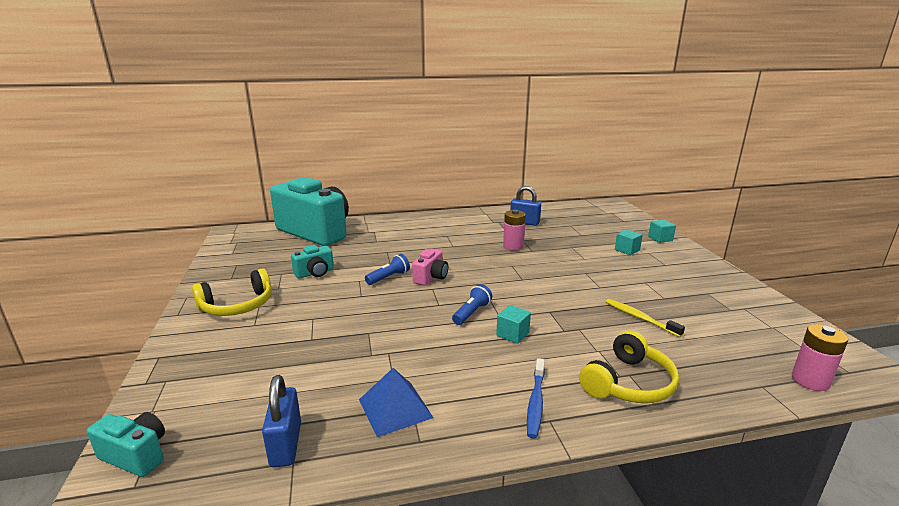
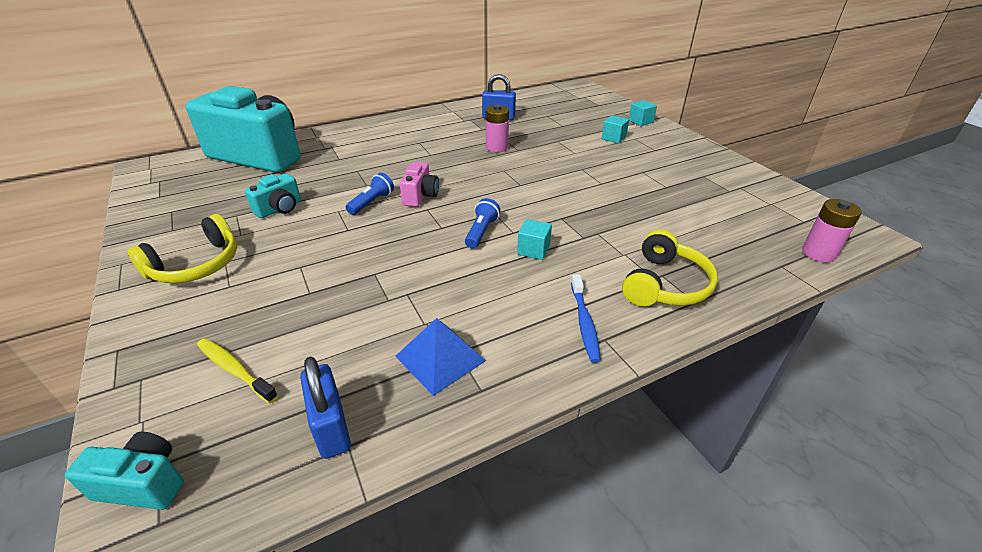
camera: 15 degrees left, 15 degrees up
yellow toothbrush [606,299,685,337] -> yellow toothbrush moved to [197,338,278,403]

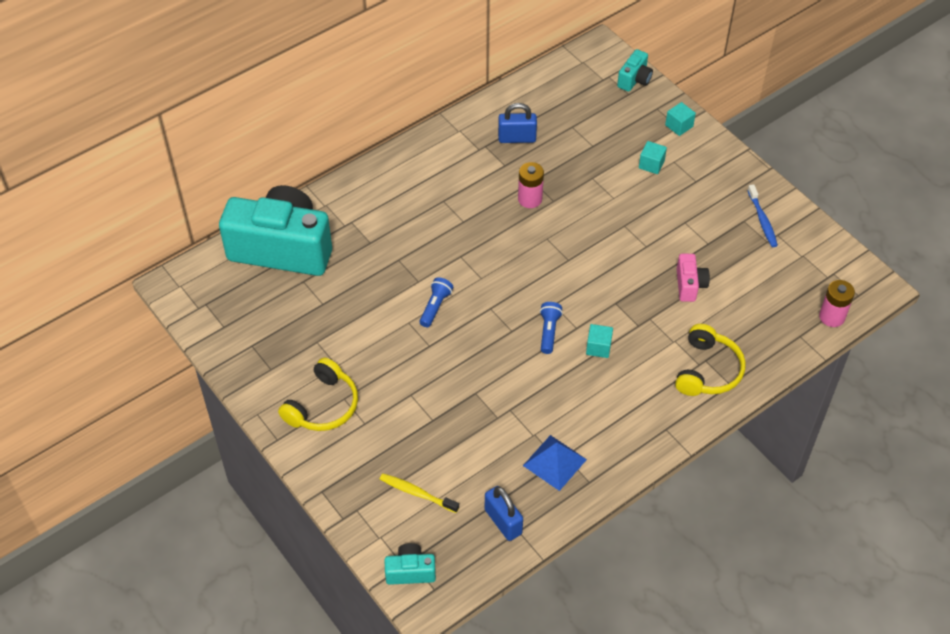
camera: 10 degrees left, 15 degrees up
turquoise camera [245,173,301,218] -> turquoise camera moved to [617,49,653,92]
pink camera [400,162,439,207] -> pink camera moved to [677,254,710,302]
blue toothbrush [571,274,601,363] -> blue toothbrush moved to [747,184,778,247]

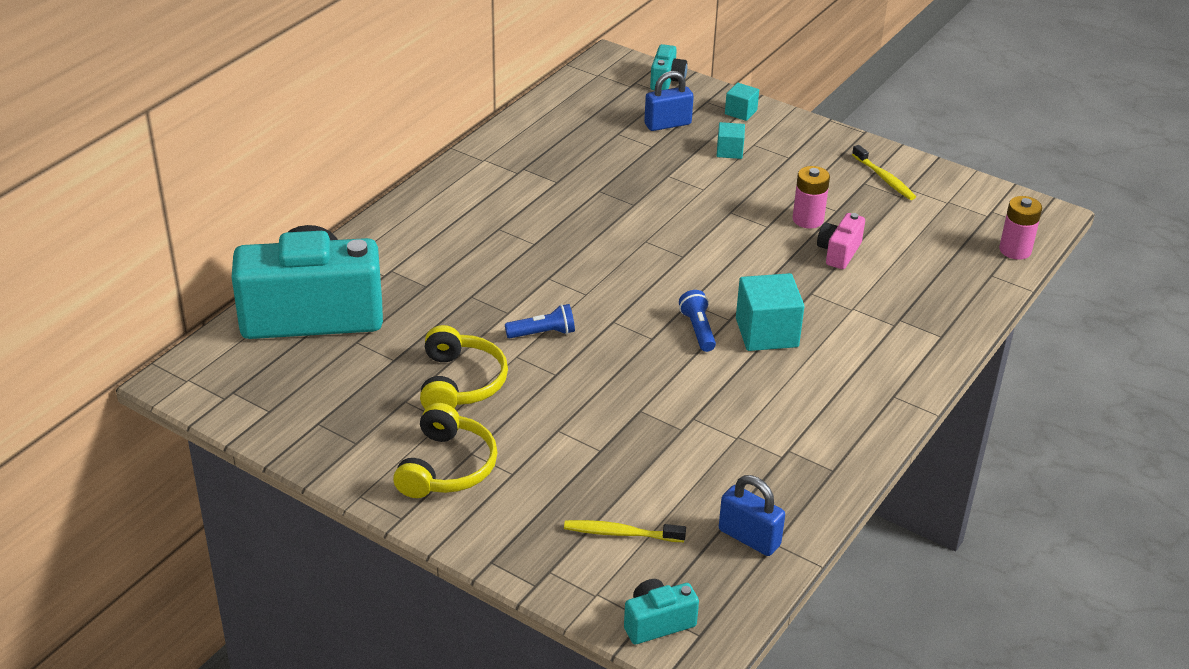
camera: 20 degrees left, 15 degrees down
blue flashlight [420,277,453,327] -> blue flashlight turned 75 degrees clockwise [505,304,575,339]
blue padlock [498,103,537,143] -> blue padlock moved to [644,71,694,131]
pink battery [518,162,544,208] -> pink battery moved to [793,166,830,229]
blue pyramid [523,435,587,491] -> none
turquoise cube [586,324,613,358] -> turquoise cube [736,273,804,351], size x1.80
yellow headphones [675,324,746,396] -> yellow headphones moved to [420,325,508,408]
pink camera [677,254,710,302] -> pink camera turned 135 degrees counterclockwise [817,213,865,269]
blue toothbrush [747,184,778,247] -> yellow toothbrush [852,145,916,200]

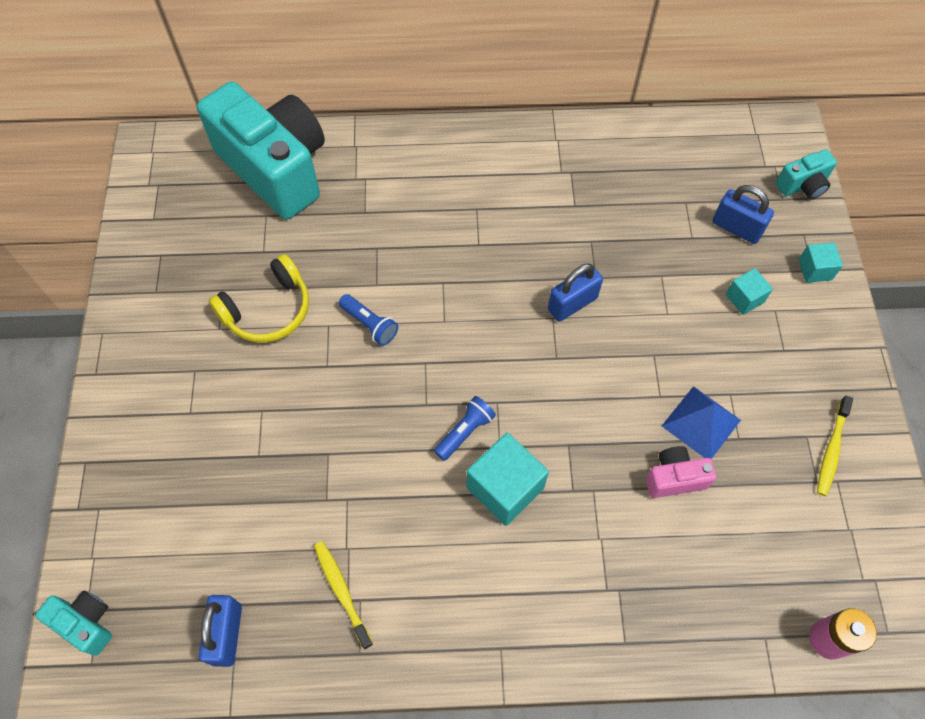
camera: 55 degrees right, 25 degrees up
yellow headphones [393,403,497,498] -> none
yellow toothbrush [564,520,686,542] -> yellow toothbrush moved to [314,541,373,649]
pink battery [793,166,830,229] -> blue pyramid [662,386,741,459]
none -> blue padlock [548,263,603,322]

